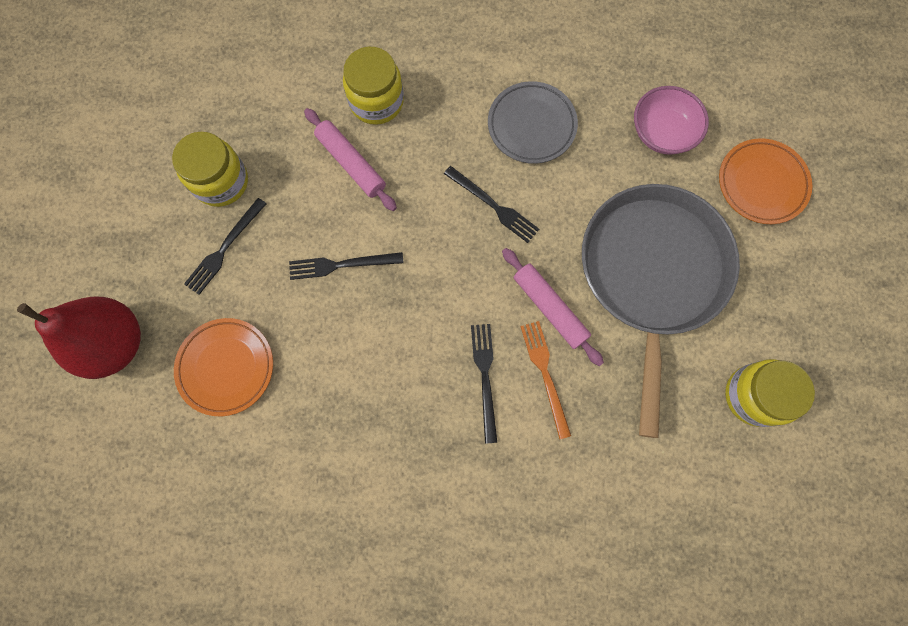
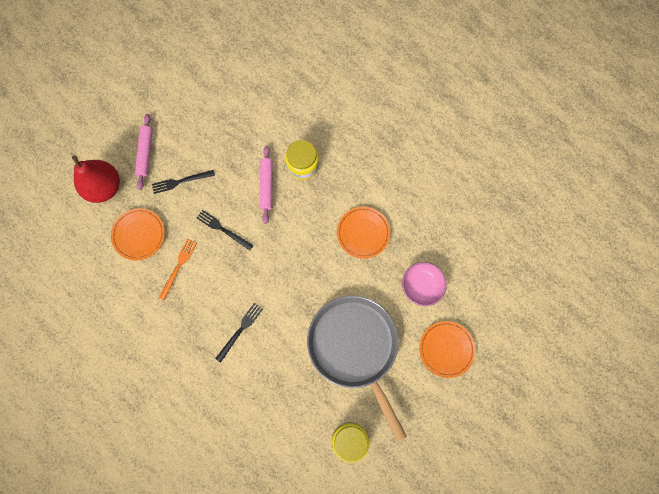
camera: 40 degrees right, 0 degrees up
yellow jar [172,132,248,207] -> none
black fork [444,166,539,243] -> none
grey plate [488,81,578,164] -> orange plate [337,207,390,259]
pink rolling pin [502,248,604,366] -> pink rolling pin moved to [135,114,153,190]
orange fork [520,321,571,439] -> orange fork moved to [159,238,197,300]
grey pan [582,184,740,438] -> grey pan turned 75 degrees counterclockwise [307,296,407,442]

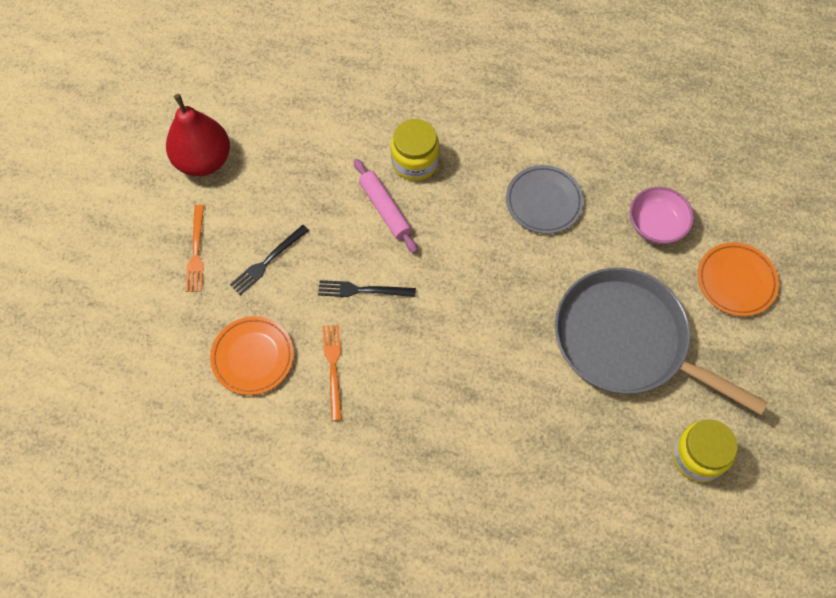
camera: 30 degrees left, 10 degrees down
red pear [72,155,120,203] -> red pear moved to [166,94,230,176]
pink rolling pin [135,114,153,190] -> orange fork [185,205,204,292]
black fork [215,303,263,363] -> none
orange plate [337,207,390,259] -> grey plate [506,165,584,234]

